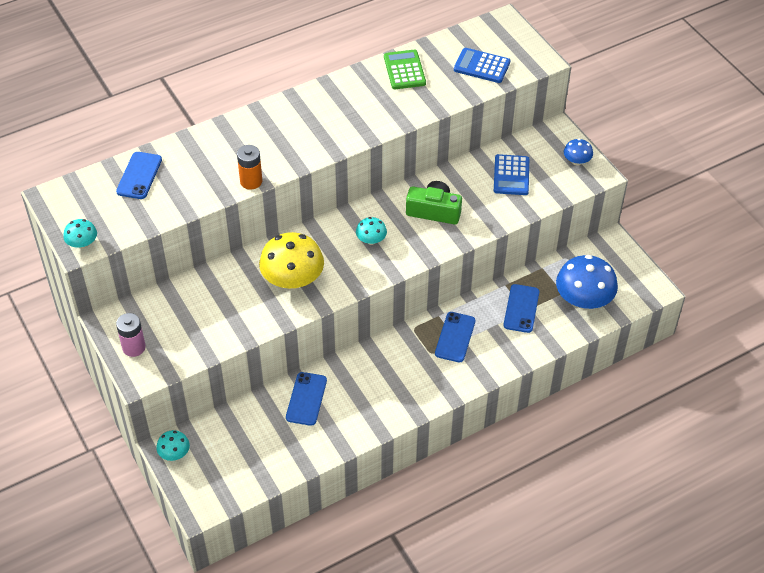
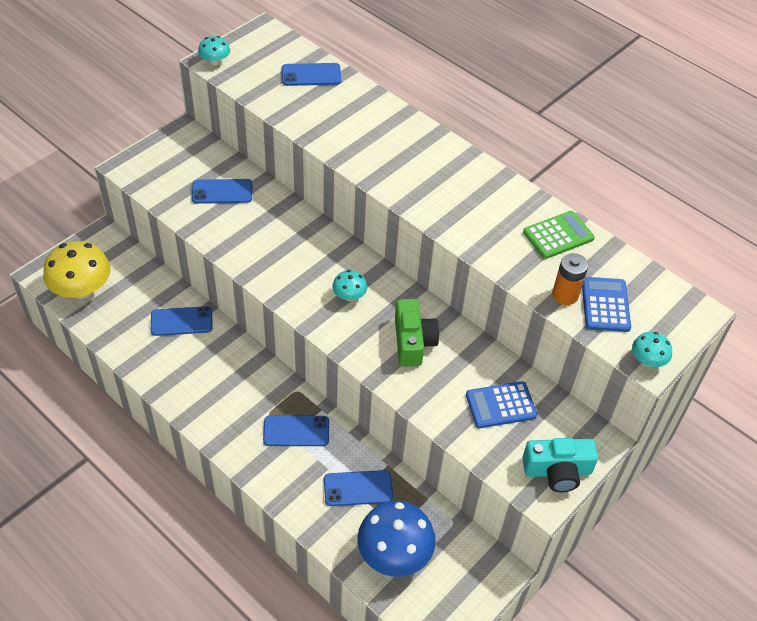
camera: 70 degrees right, 0 degrees up
pink battery [116,313,146,357] -> none
turquoise mushroom [156,430,190,461] -> turquoise mushroom moved to [632,332,672,367]
orange battery [237,145,262,190] -> orange battery moved to [552,253,588,305]
yellow mushroom [259,232,324,289] -> yellow mushroom moved to [43,241,110,299]
blue mushroom [564,139,593,165] -> turquoise camera [522,438,598,492]
none -> blue phone [192,179,252,204]

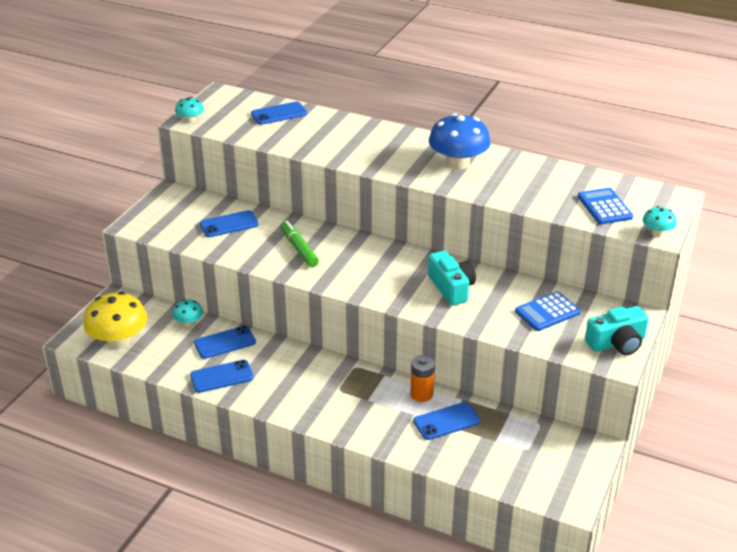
camera: 15 degrees left, 15 degrees down
blue phone [263,415,329,446] -> blue phone moved to [190,360,254,393]
turquoise mushroom [333,270,367,301] -> turquoise mushroom moved to [172,299,203,327]
blue mushroom [357,501,436,577] -> blue mushroom moved to [429,113,490,170]
green camera [395,299,439,367] -> turquoise camera [428,251,476,305]
green calculator [523,211,595,259] -> none
orange battery [552,253,588,305] -> orange battery moved to [410,355,435,402]
none -> green marker [280,221,319,267]

